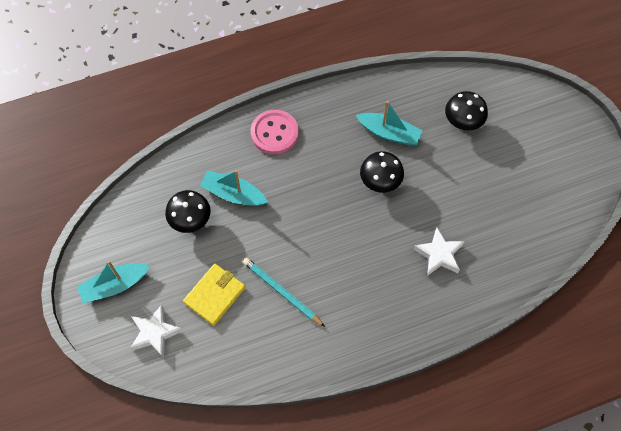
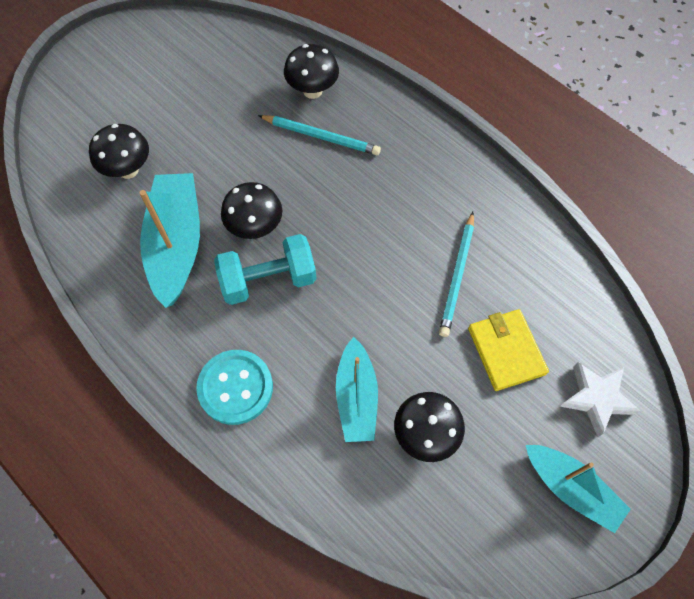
camera: 115 degrees left, 0 degrees up
yellow wallet [183,263,246,326] -> yellow wallet turned 60 degrees clockwise [468,309,549,391]
pink button [251,110,299,154] -> turquoise button [196,350,273,425]
turquoise boat [356,101,423,146] -> turquoise boat [139,173,200,308], size x1.53
white star [414,227,464,276] -> turquoise pencil [258,115,381,155]
none -> turquoise dumbbell [214,234,317,305]
none -> black mushroom [284,44,339,99]

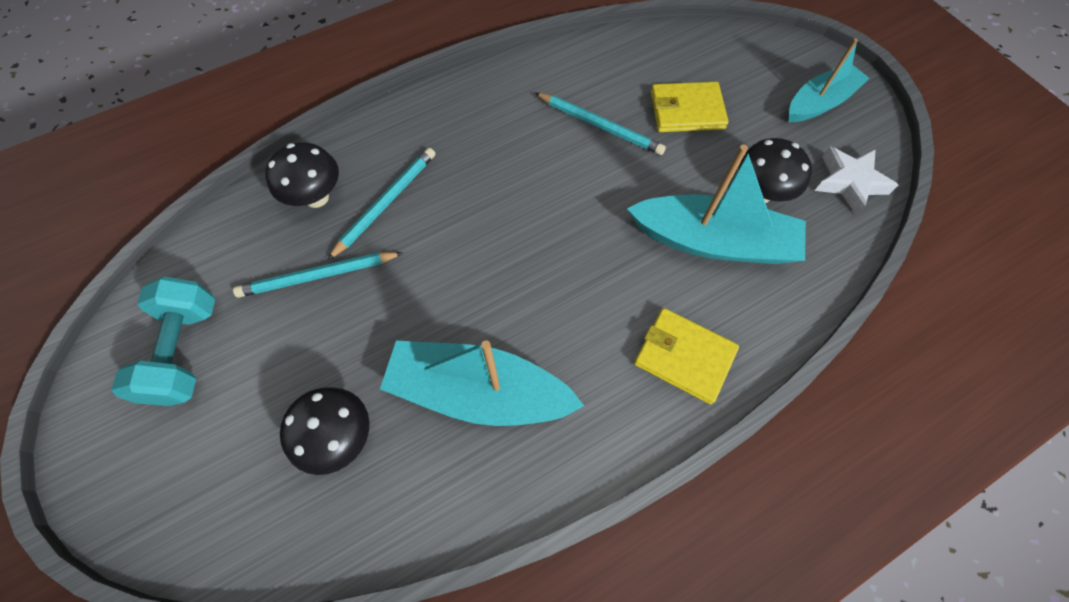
camera: 75 degrees left, 0 degrees up
turquoise button [196,350,273,425] -> yellow wallet [634,308,739,404]
turquoise dumbbell [214,234,317,305] -> turquoise dumbbell moved to [111,276,215,406]
black mushroom [221,182,282,239] -> none
turquoise boat [336,337,378,442] -> turquoise boat [627,145,806,264], size x1.53
white star [560,362,641,437] -> white star moved to [815,147,898,215]
none -> turquoise pencil [233,252,403,298]

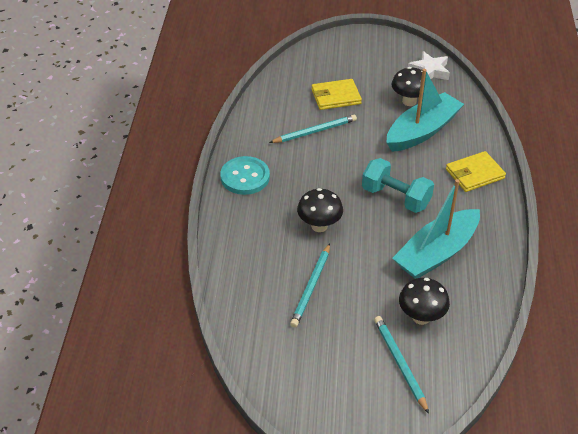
camera: 55 degrees left, 20 degrees down
turquoise dumbbell [111,276,215,406] -> turquoise dumbbell moved to [362,158,434,213]
black mushroom [265,142,339,208] -> black mushroom moved to [297,188,343,232]
turquoise pencil [328,148,435,260] -> turquoise pencil moved to [374,316,429,414]
yellow wallet [651,82,729,132] -> yellow wallet turned 45 degrees clockwise [311,79,362,110]
turquoise boat [789,39,870,122] -> none
none -> turquoise button [220,156,270,195]

